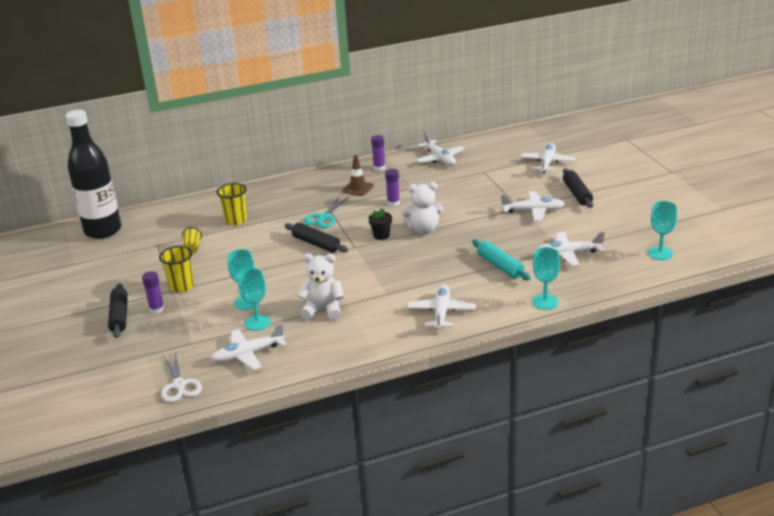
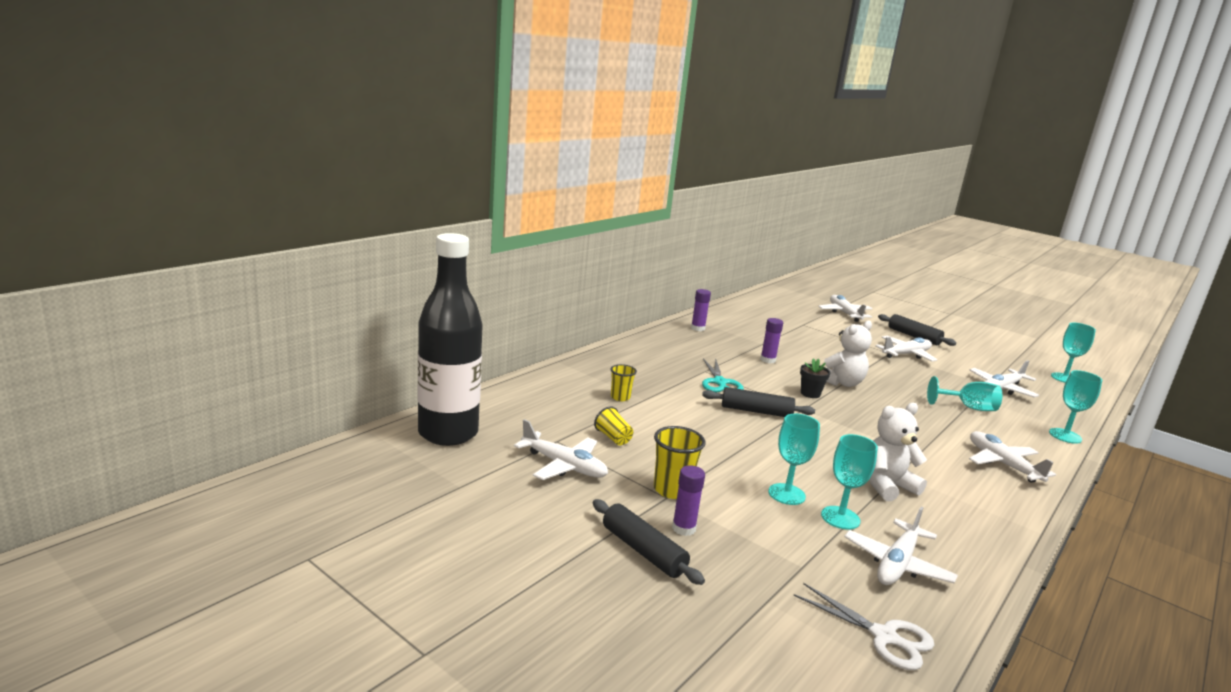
camera: 35 degrees left, 10 degrees down
yellow cup [217,183,247,225] -> yellow cup [610,364,637,401], size x0.64
brown traffic cone [342,155,374,196] -> none
white plane [416,132,465,166] -> white plane moved to [514,419,608,480]
turquoise rolling pin [472,239,531,280] -> turquoise goblet [927,376,1002,411]

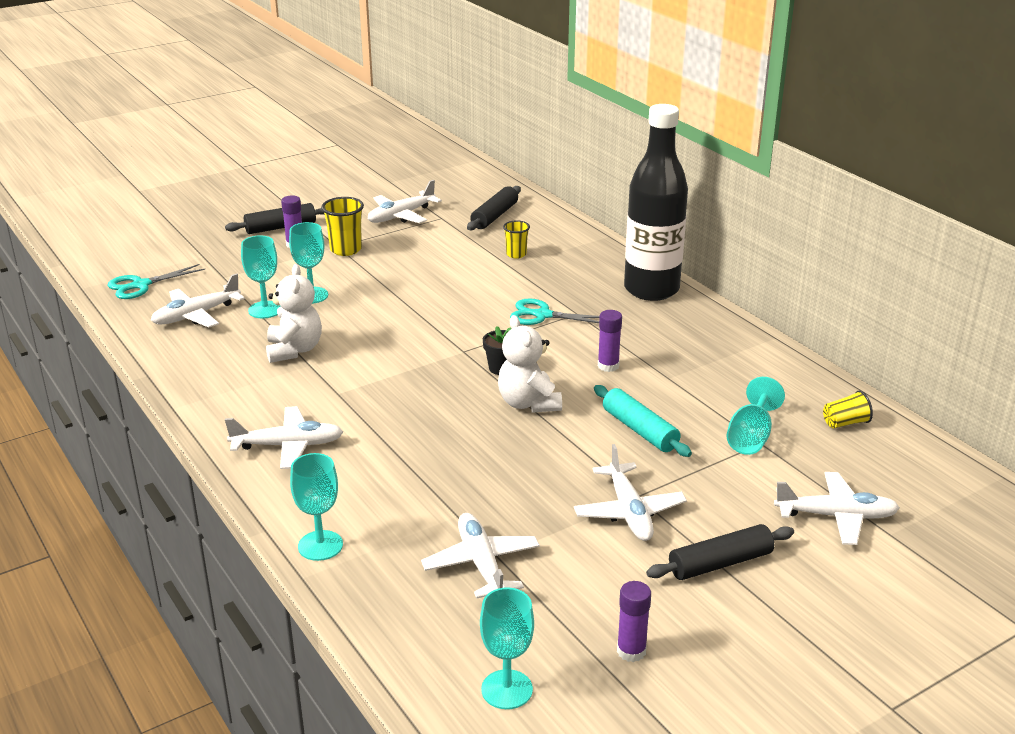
camera: 110 degrees right, 10 degrees up
black bottle [418,233,483,446] -> black bottle moved to [624,104,688,301]
yellow cup [594,407,633,445] -> yellow cup moved to [823,390,873,429]
purple glue stick [691,289,711,331] -> purple glue stick moved to [617,581,651,662]
black rolling pin [702,387,815,417] -> black rolling pin moved to [467,186,521,230]
white scissors [794,583,934,670] -> turquoise scissors [107,264,205,299]
white plane [844,506,958,585] -> white plane turned 90 degrees counterclockwise [151,274,245,327]
turquoise goblet [927,376,1002,411] -> turquoise goblet moved to [726,377,785,455]
none -> turquoise rolling pin [594,385,692,457]

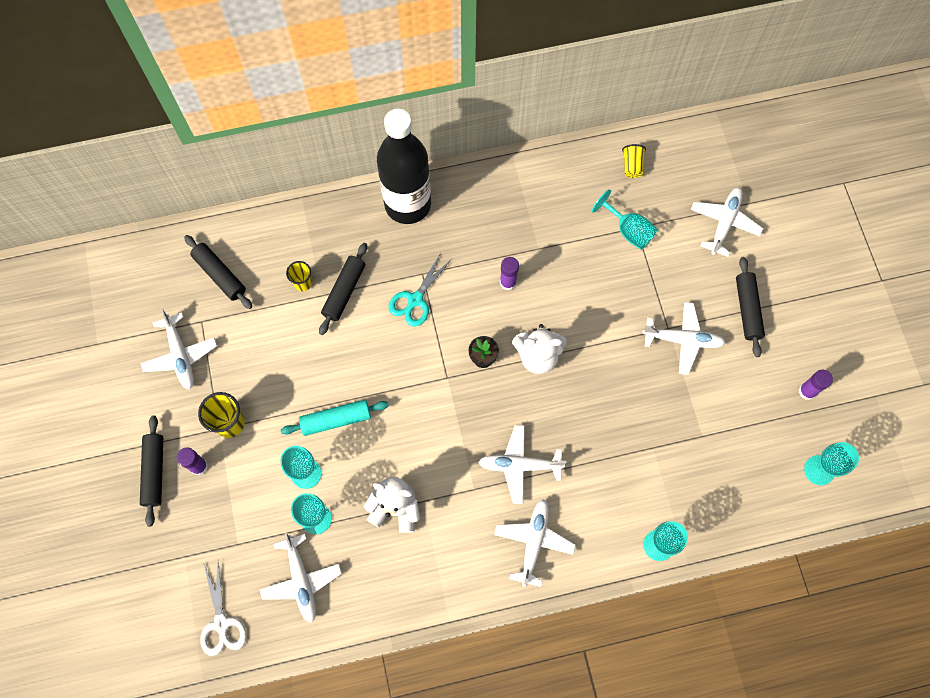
camera: 70 degrees left, 40 degrees up
turquoise scissors [107,264,205,299] -> white scissors [200,562,247,656]
white plane [421,513,540,599] -> white plane moved to [478,425,567,504]
turquoise rolling pin [594,385,692,457] -> turquoise rolling pin moved to [281,400,389,436]
none -> black rolling pin [319,243,367,335]

